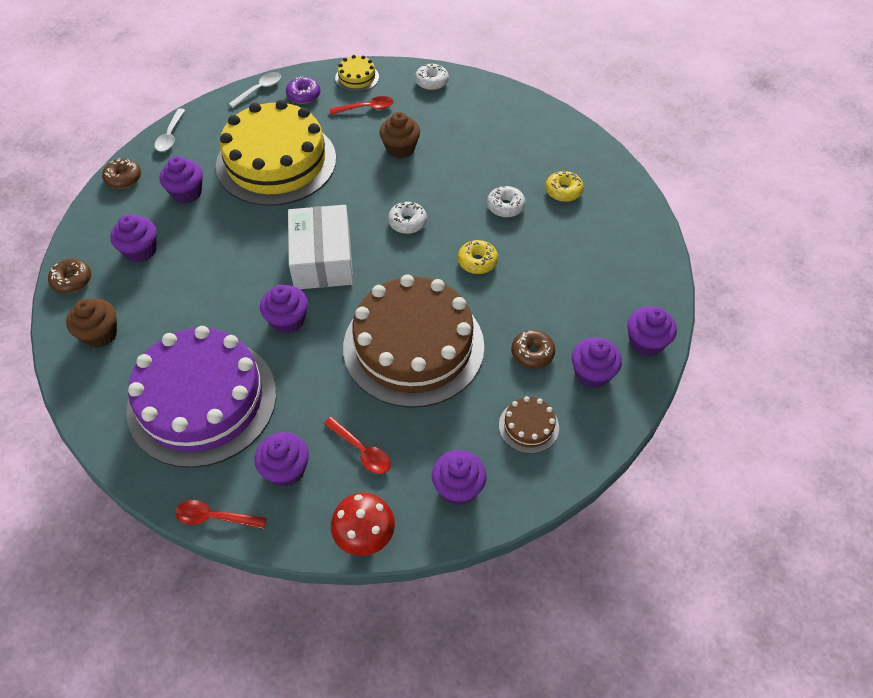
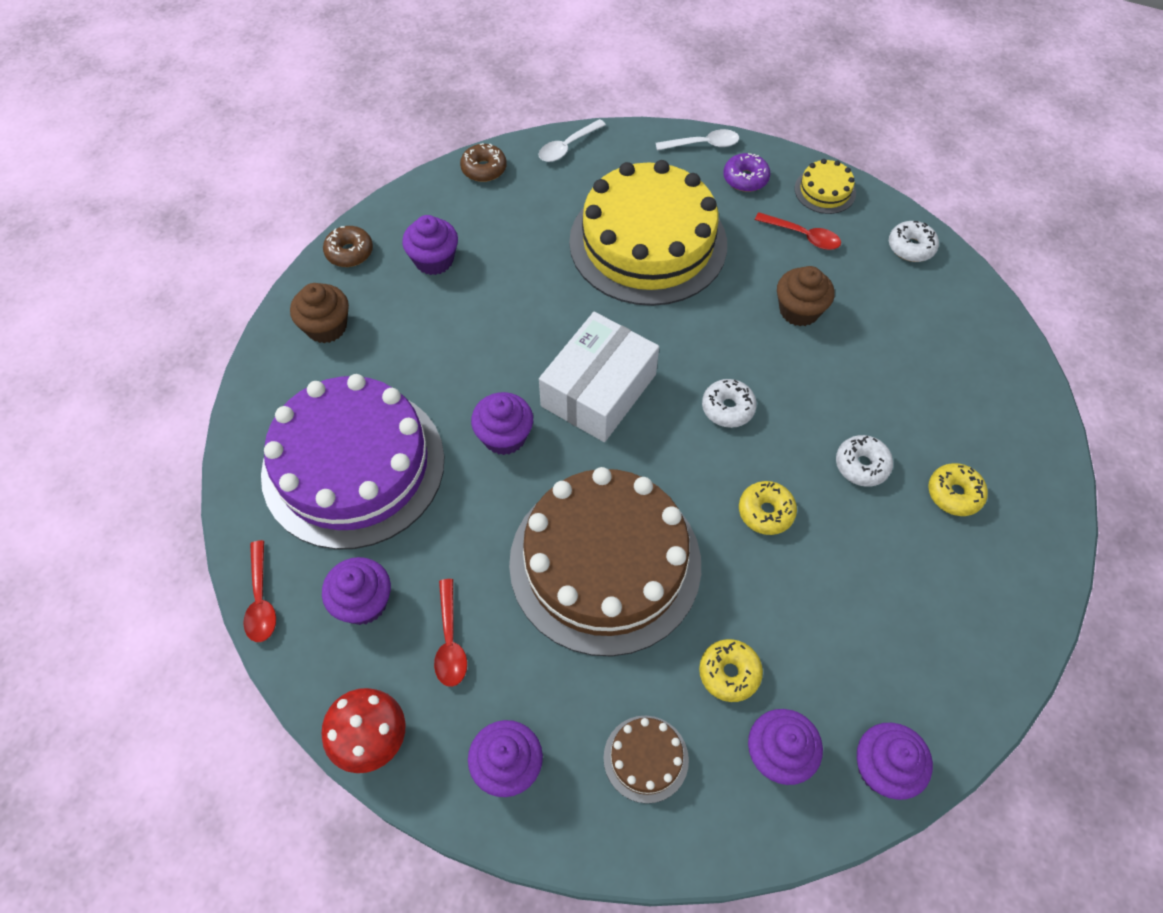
camera: 40 degrees right, 5 degrees up
purple cupcake [160,156,203,204] -> none
red spoon [175,500,267,529] -> red spoon turned 150 degrees counterclockwise [243,540,276,642]
brown donut [511,330,555,369] -> yellow donut [699,639,763,702]

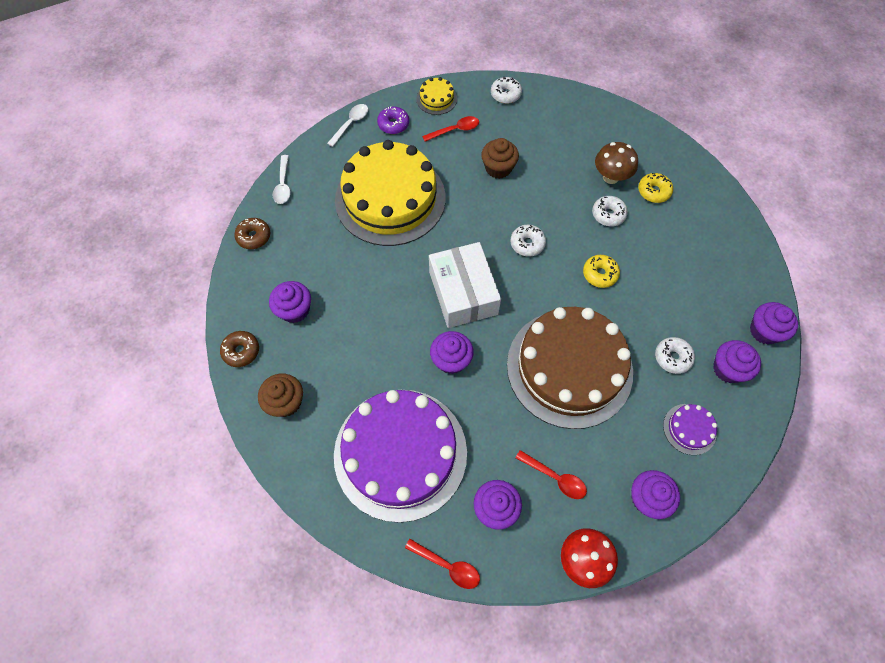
camera: 50 degrees left, 5 degrees up
brown cake [603,716,689,804] -> purple cake [663,404,717,455]
yellow donut [699,639,763,702] -> white donut [655,337,695,374]
none -> brown mushroom [595,142,638,184]

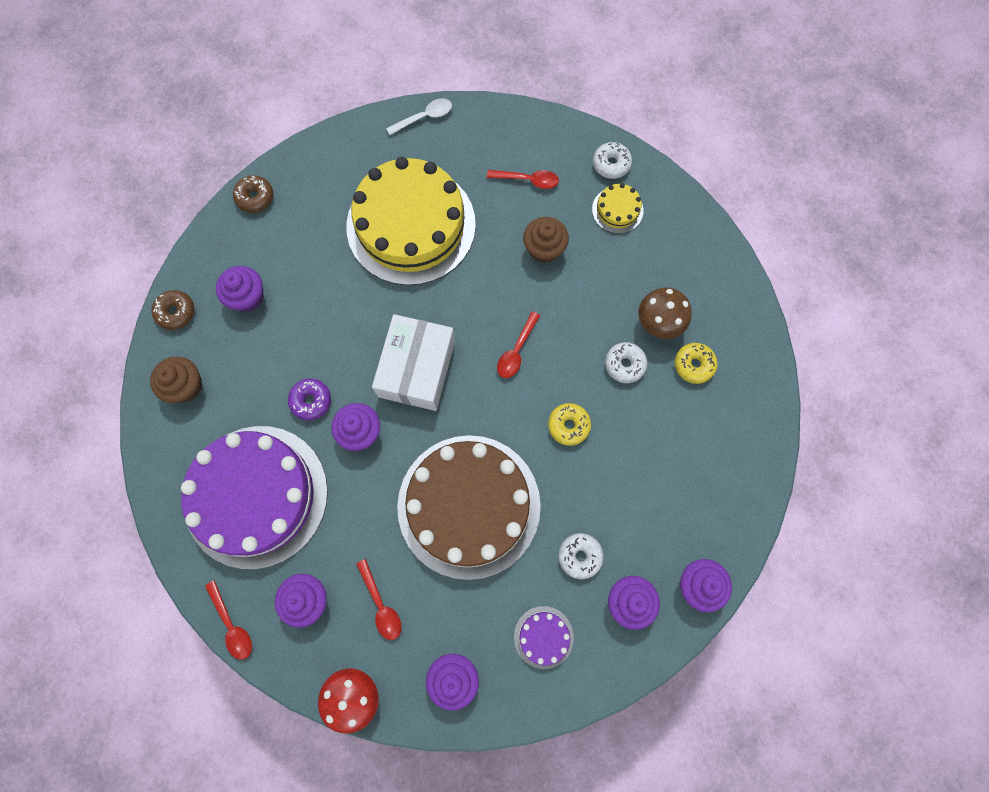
camera: 30 degrees right, 10 degrees up
white spoon [272,155,291,204] -> none
purple donut [377,106,409,134] -> purple donut moved to [288,379,331,420]
yellow cake [416,77,457,115] -> yellow cake moved to [592,183,644,234]
white donut [510,225,546,257] -> red spoon [497,311,540,378]

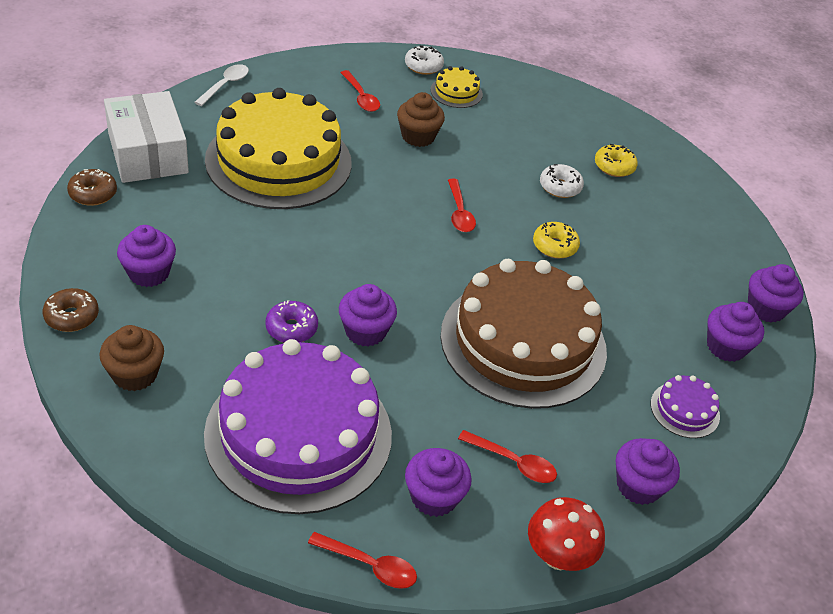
camera: 40 degrees left, 30 degrees down
white box [372,314,455,411] -> white box moved to [104,91,189,183]
red spoon [487,170,559,189] -> red spoon turned 90 degrees clockwise [340,70,380,112]
white donut [558,533,604,579] -> none
brown mushroom [638,288,692,339] -> none

